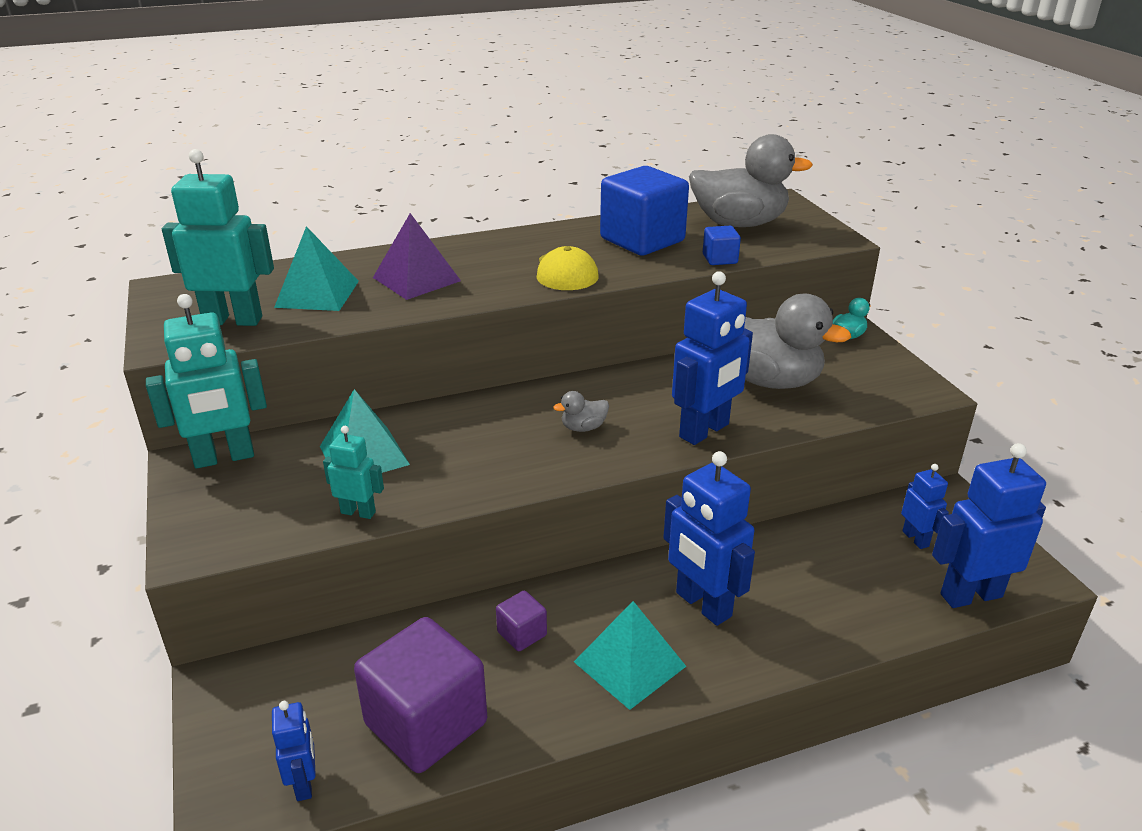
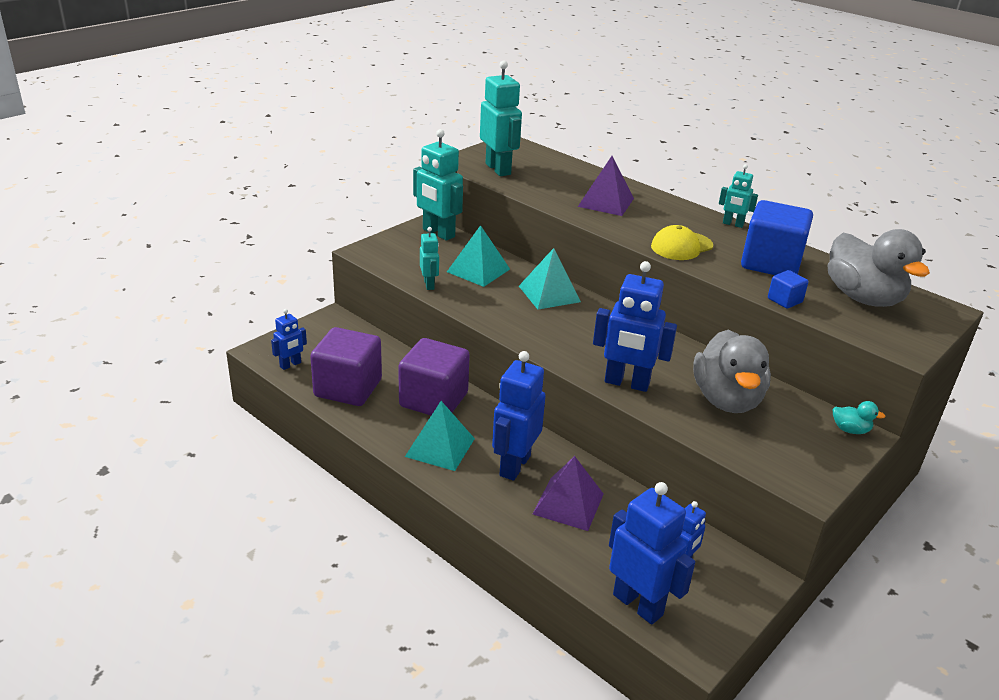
camera: 60 degrees right, 0 degrees up
turquoise pyramid [274,226,359,311] -> turquoise pyramid moved to [519,248,581,309]
purple cube [496,591,547,651] -> purple cube [398,338,470,415], size x2.22
grey duck [553,391,609,432] -> none
none -> purple pyramid [533,456,604,531]
none -> turquoise robot [719,164,758,228]

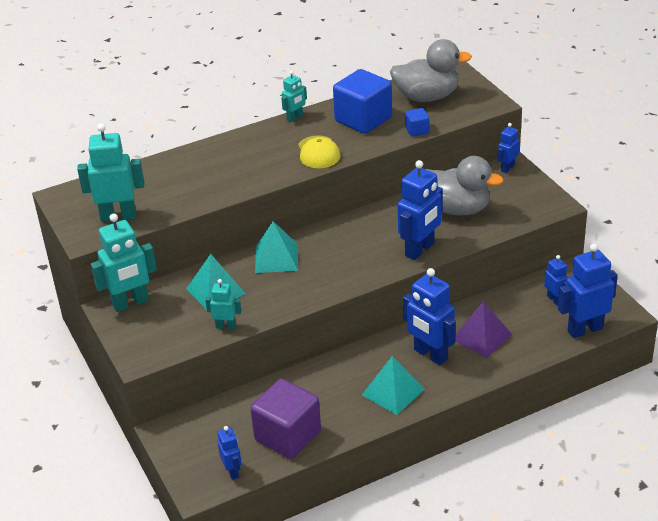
camera: 65 degrees left, 5 degrees up
purple cube [398,338,470,415] -> none
purple pyramid [578,156,634,216] -> none
turquoise duck [833,401,886,434] -> blue robot [498,123,519,173]

